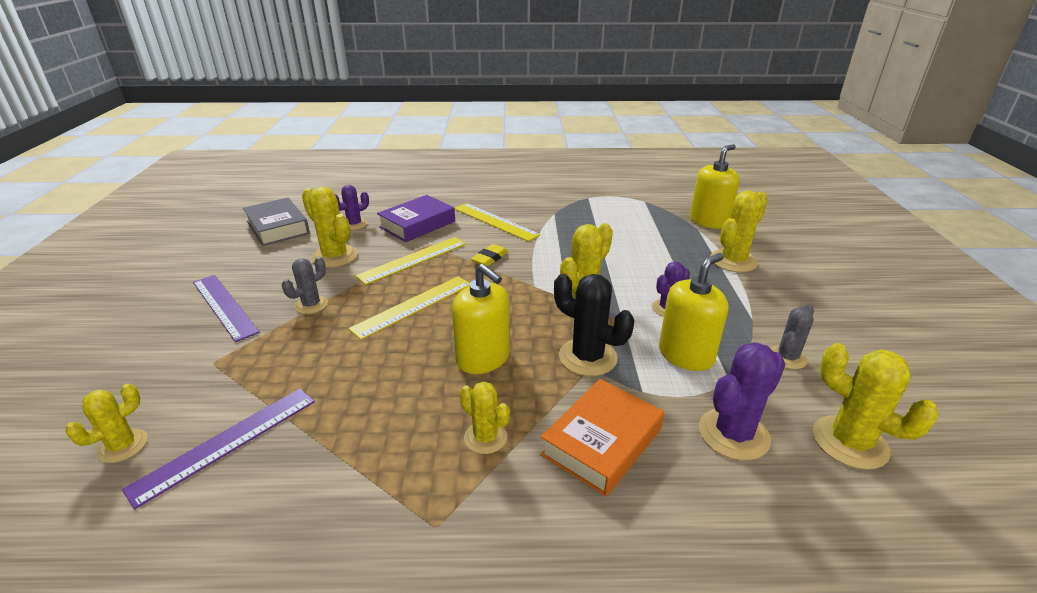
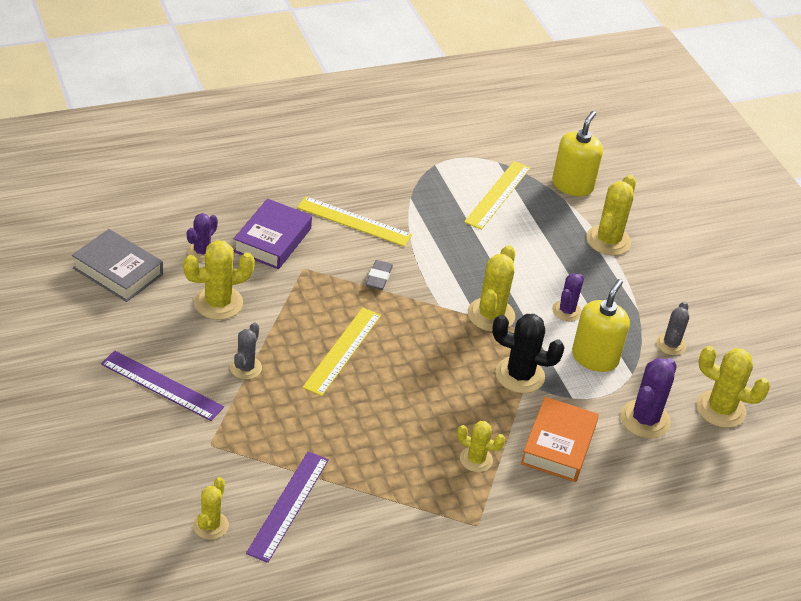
camera: 25 degrees left, 10 degrees up
yellow cactus [302,187,358,268] -> yellow cactus turned 45 degrees counterclockwise [183,240,255,320]
yellow ruler [355,237,466,285] -> yellow ruler moved to [464,161,530,230]
yellow soap dispenser [452,264,510,374] -> none
yellow eraser [471,244,508,267] -> grey eraser [366,260,393,290]

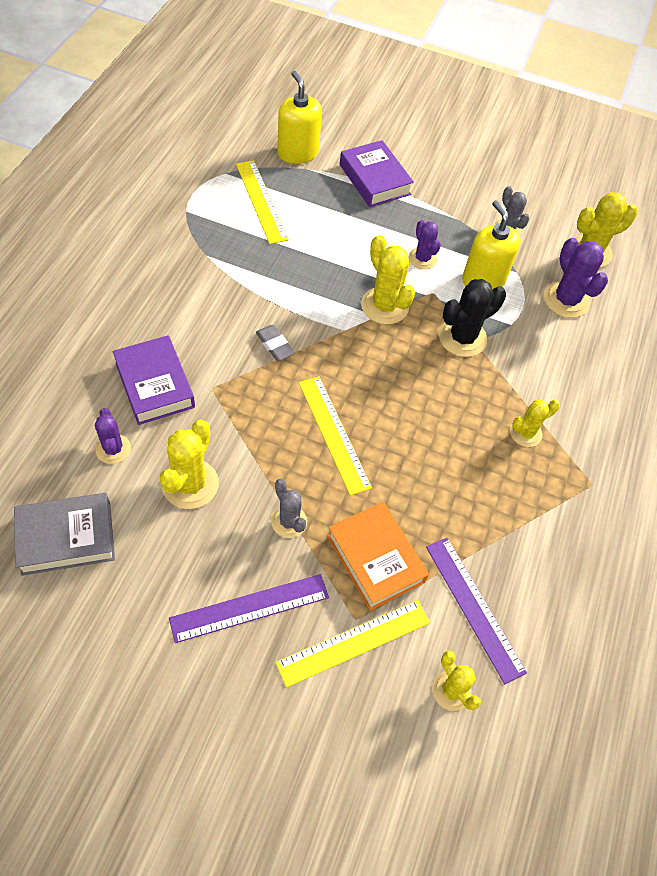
camera: 50 degrees left, 15 degrees up
yellow ruler [297,196,412,247] -> yellow ruler moved to [276,600,430,688]
orange book [521,397,599,482] -> orange book moved to [327,502,429,611]
yellow cactus [586,175,636,256] -> purple book [340,140,414,207]

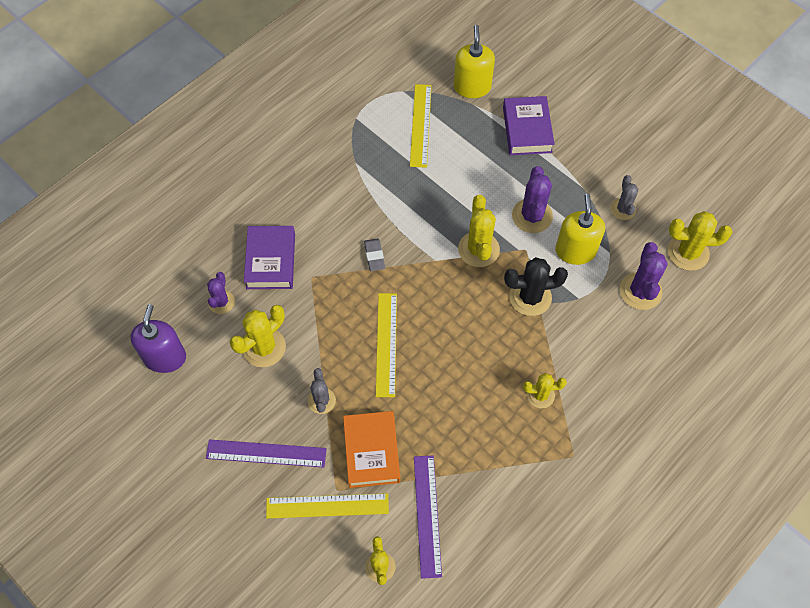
camera: 30 degrees right, 5 degrees up
grey book [14,493,115,576] -> purple soap dispenser [130,304,186,373]
purple cactus [409,220,441,269] -> purple cactus [512,166,553,233], size x1.59

